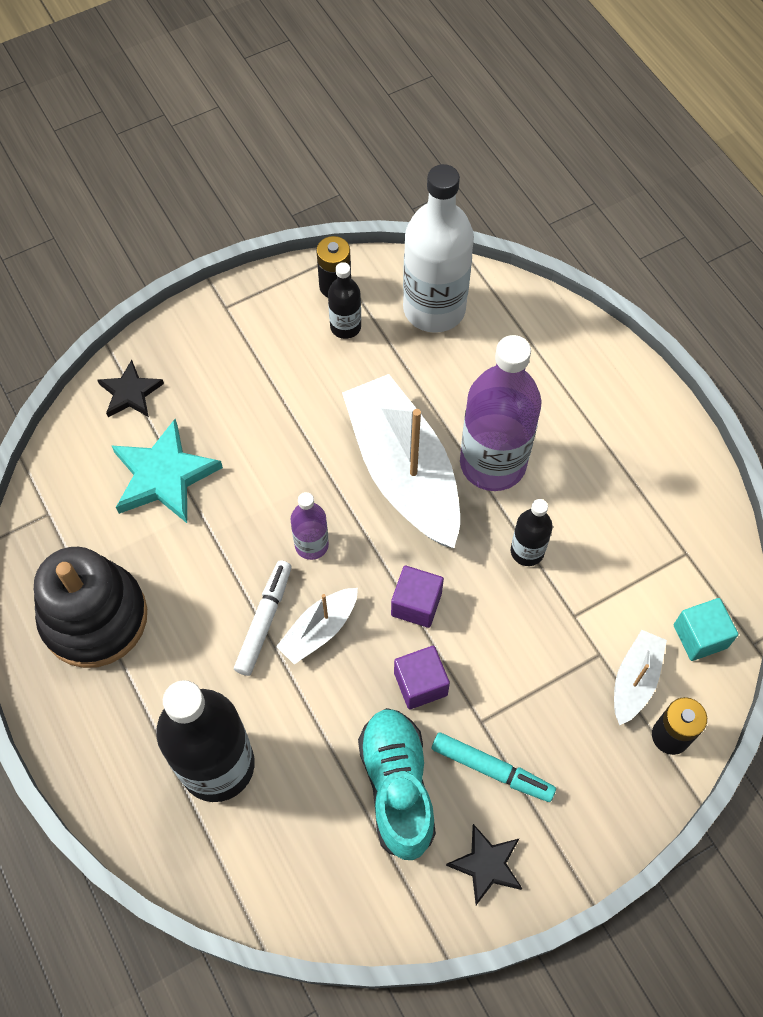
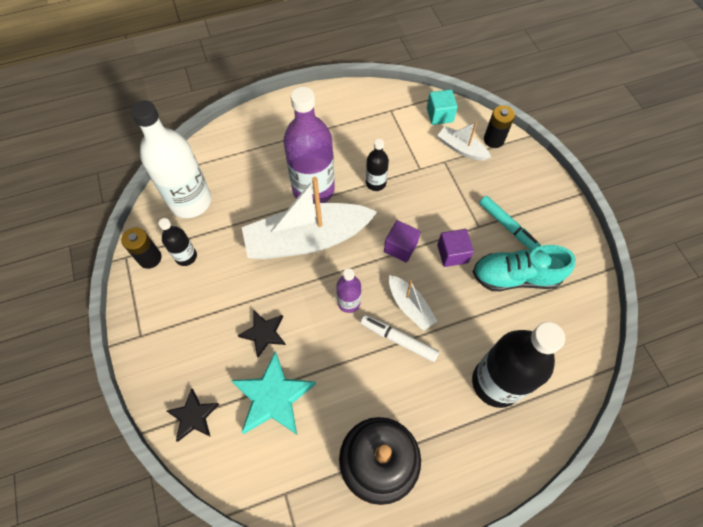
camera: 80 degrees left, 0 degrees up
turquoise marker [432,732,556,802] -> turquoise marker turned 105 degrees clockwise [479,196,541,250]
black star [446,824,522,905] -> black star moved to [238,311,286,358]

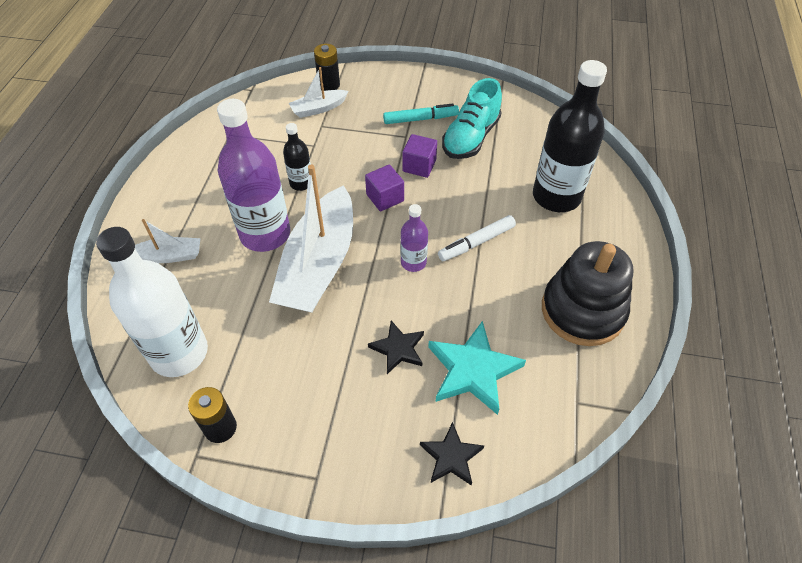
camera: 60 degrees left, 10 degrees down
black bottle [159,218,197,266] -> none
white boat [389,275,437,331] -> white boat moved to [135,219,201,263]
turquoise cube [427,89,458,125] -> none

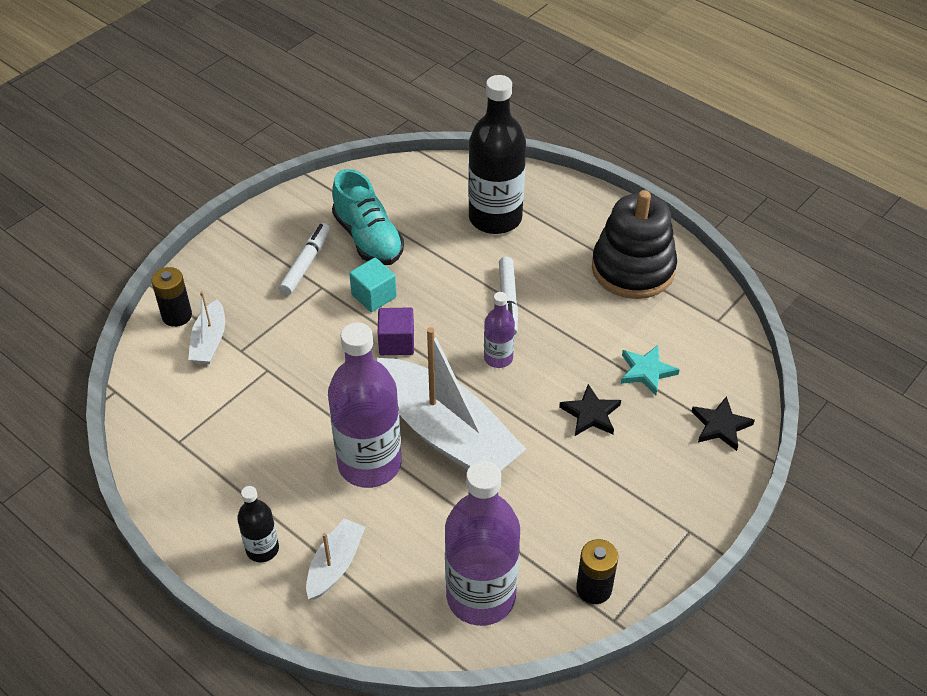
camera: 60 degrees left, 5 degrees down
white bottle [96,227,208,377] -> purple bottle [445,461,520,626]
black bottle [283,123,311,191] -> black bottle moved to [237,486,279,562]
turquoise marker [383,103,459,124] -> white marker [279,223,330,295]
purple cube [402,134,437,178] -> turquoise cube [349,258,397,312]
turquoise star [428,321,526,415] -> turquoise star [621,345,680,395], size x0.60

